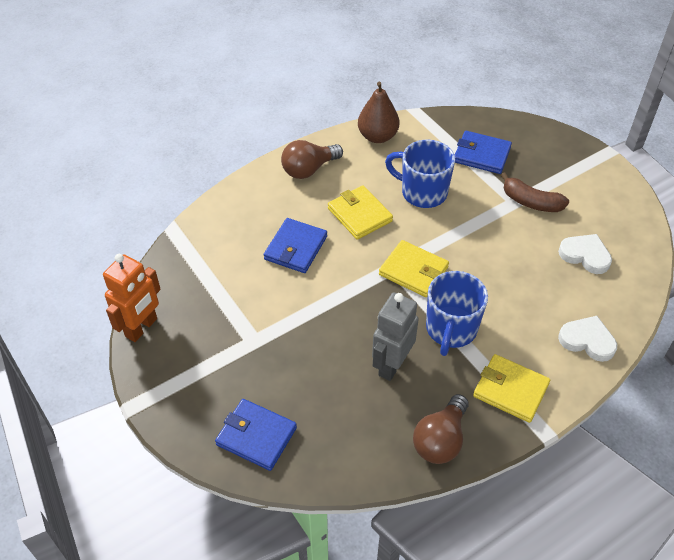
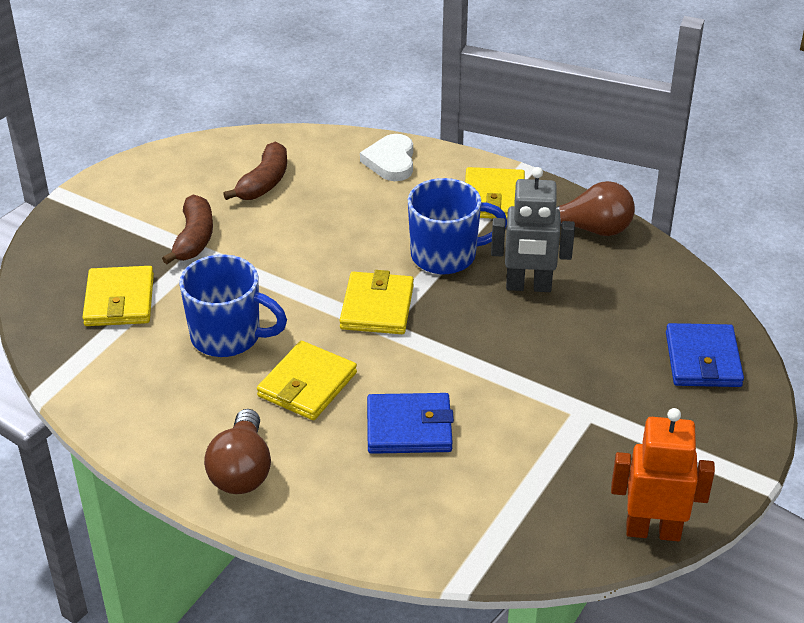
camera: 115 degrees left, 10 degrees down
brown light bulb [281,140,343,179] -> brown light bulb turned 60 degrees clockwise [204,409,271,494]
brown pear [358,82,399,143] -> none
blue mug [385,139,455,208] -> blue mug turned 75 degrees counterclockwise [179,254,287,357]
blue wallet [455,131,512,174] -> yellow wallet [82,266,154,326]
white heart [558,234,612,274] -> brown banana [223,142,287,200]

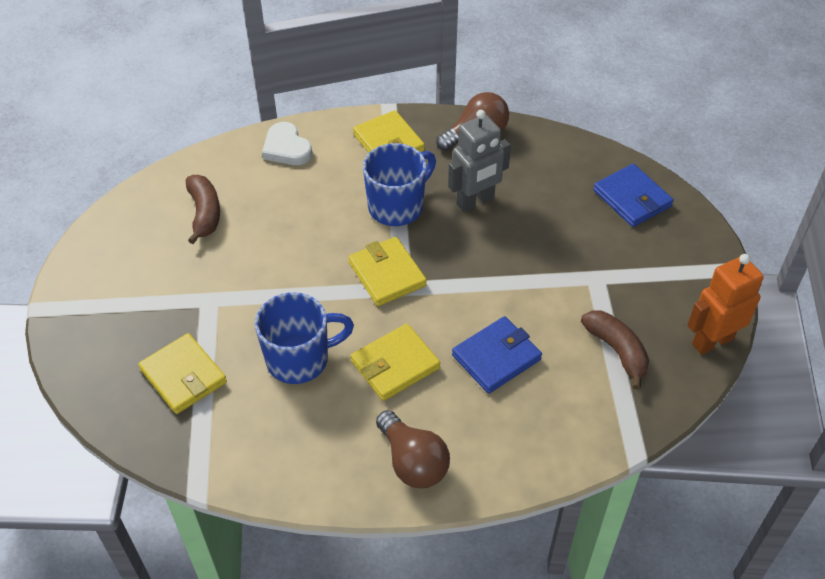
camera: 35 degrees left, 10 degrees up
brown banana [162,194,213,264] -> brown banana moved to [581,310,649,390]
yellow wallet [257,341,357,420] -> yellow wallet turned 60 degrees clockwise [351,324,440,401]

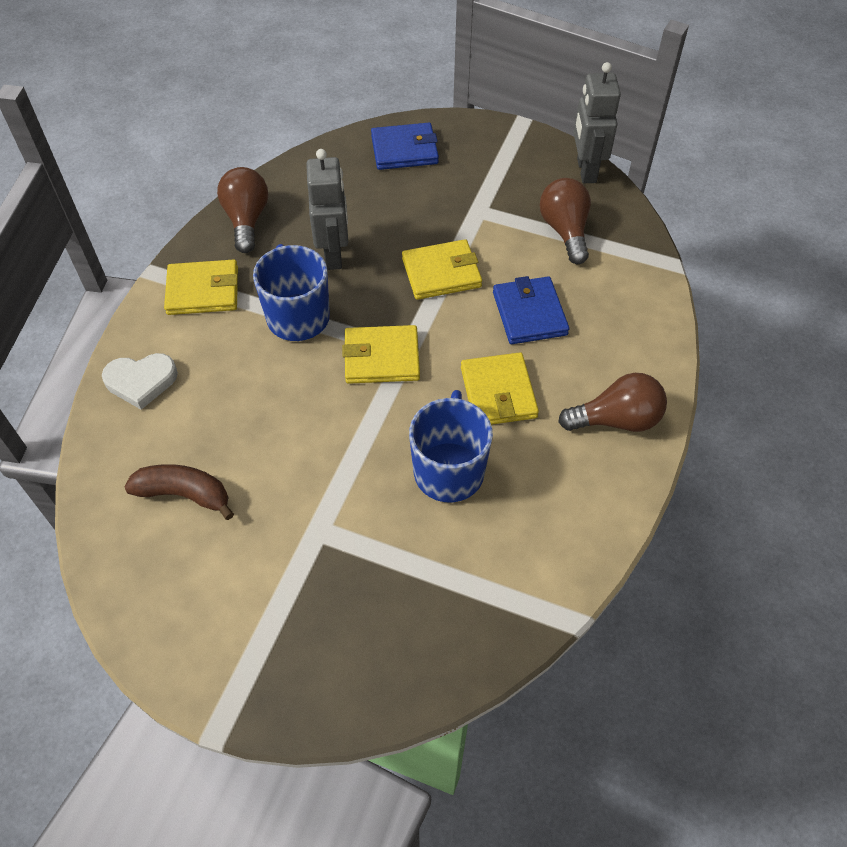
camera: 65 degrees left, 5 degrees up
yellow wallet [138,333,227,414] -> yellow wallet moved to [402,239,482,300]
brown banana [581,310,649,390] -> brown light bulb [540,178,591,264]
orange robot [687,254,764,355] -> grey robot [574,62,621,183]

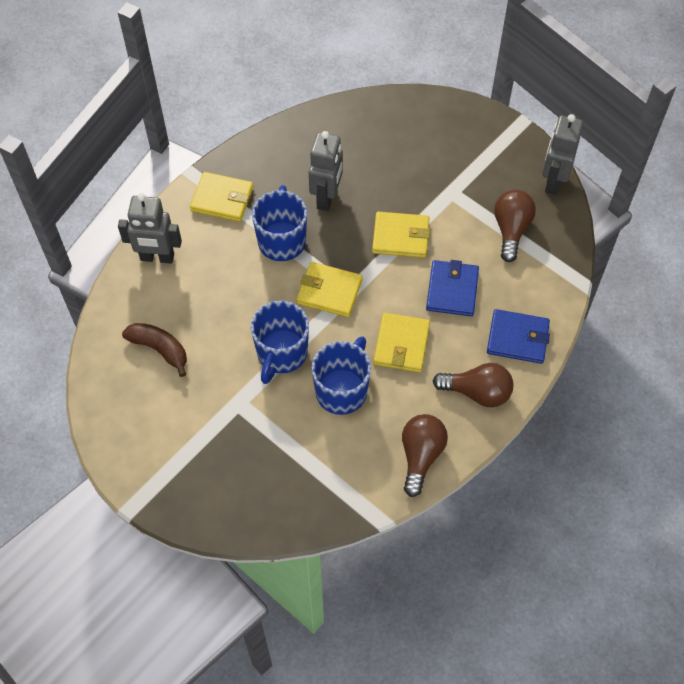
camera: 20 degrees right, 5 degrees up
white heart [102,353,178,410] -> grey robot [118,193,182,264]
brown light bulb [217,167,268,253] -> brown light bulb moved to [402,414,448,497]
blue wallet [371,123,439,170] -> blue wallet moved to [487,309,550,364]
none -> blue mug [251,301,309,384]

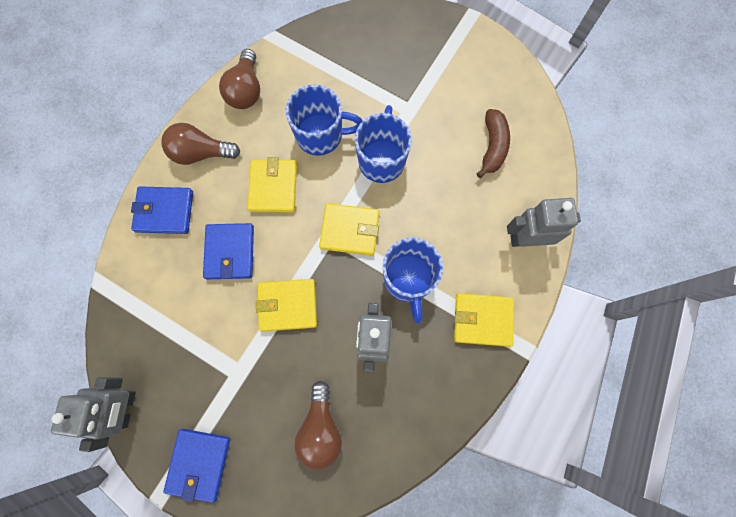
camera: 170 degrees right, 15 degrees up
brown banana [122,323,187,377] -> brown banana turned 105 degrees counterclockwise [477,109,510,178]
blue mug [312,336,371,415] -> blue mug turned 105 degrees counterclockwise [286,84,363,156]
brown light bulb [494,190,536,262] -> brown light bulb moved to [295,381,342,470]
none -> blue wallet [163,429,230,503]

